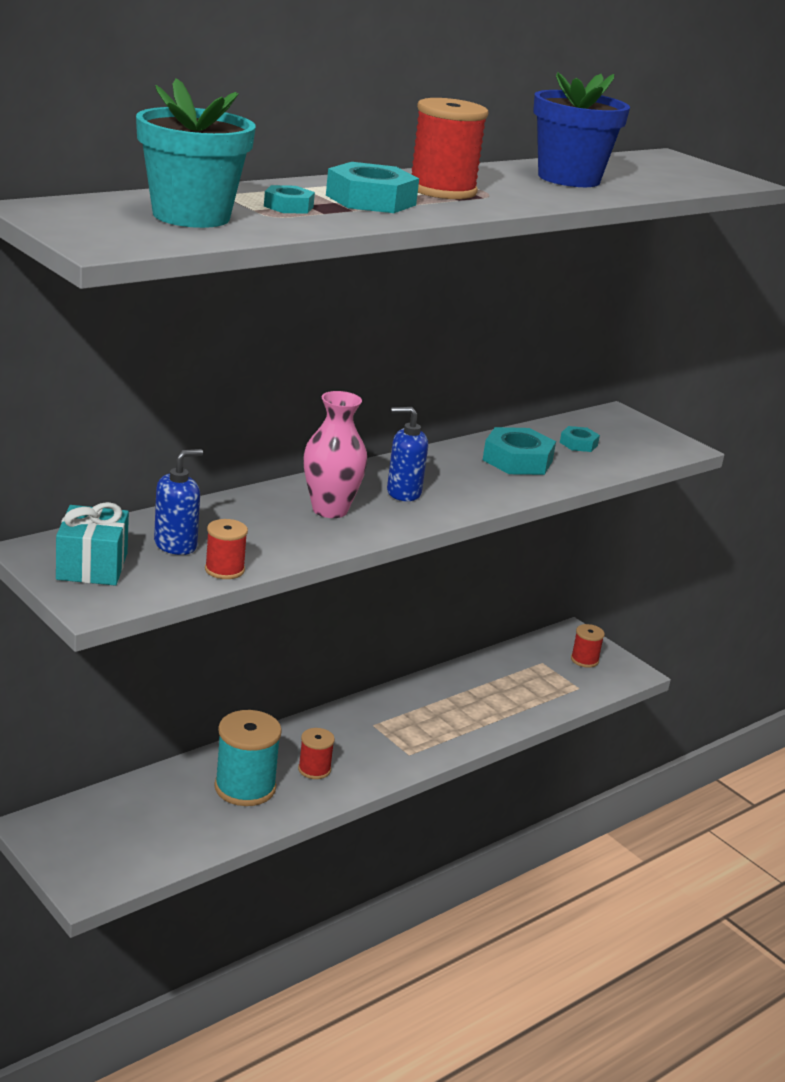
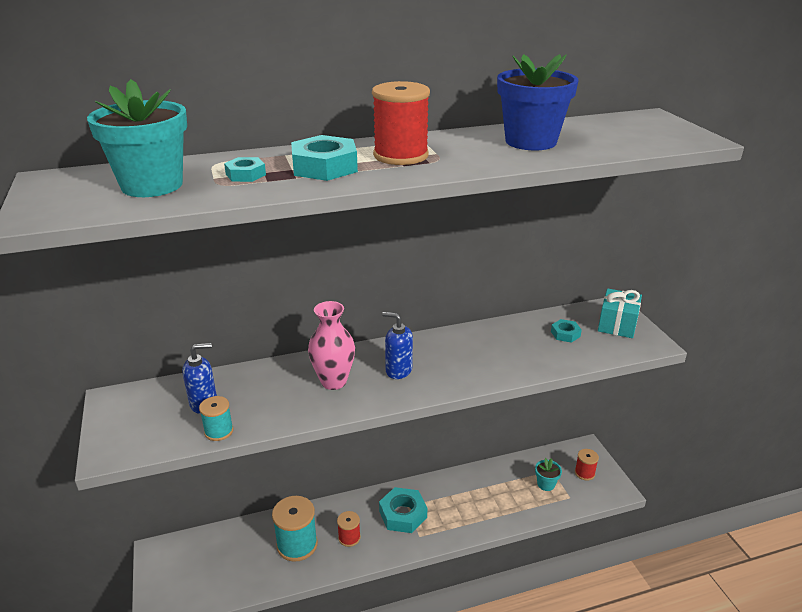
camera: 25 degrees right, 5 degrees up
turquoise gift [56,502,129,586] -> turquoise gift moved to [598,288,642,338]
red spool [205,519,248,579] -> turquoise spool [199,396,234,441]
turquoise nut [483,427,556,475] -> turquoise nut moved to [379,487,427,533]
none -> turquoise flower pot [535,458,562,491]

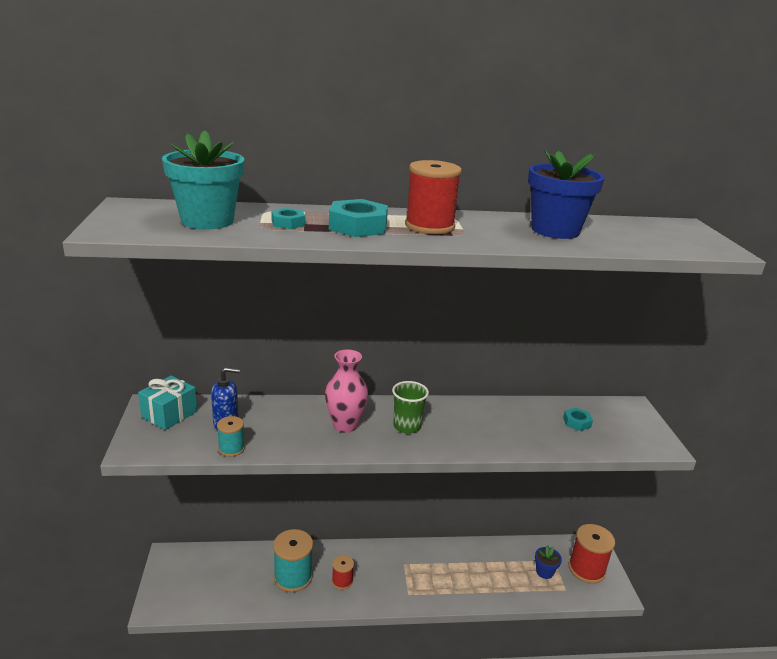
camera: 10 degrees right, 5 degrees down
turquoise nut [379,487,427,533] -> none
blue soap dispenser [382,312,413,379] -> green cup [392,381,429,434]
turquoise flower pot [535,458,562,491] -> blue flower pot [535,545,562,579]
red spool [575,449,599,481] -> red spool [568,524,615,584], size x1.81
turquoise gift [598,288,642,338] -> turquoise gift moved to [138,375,197,430]

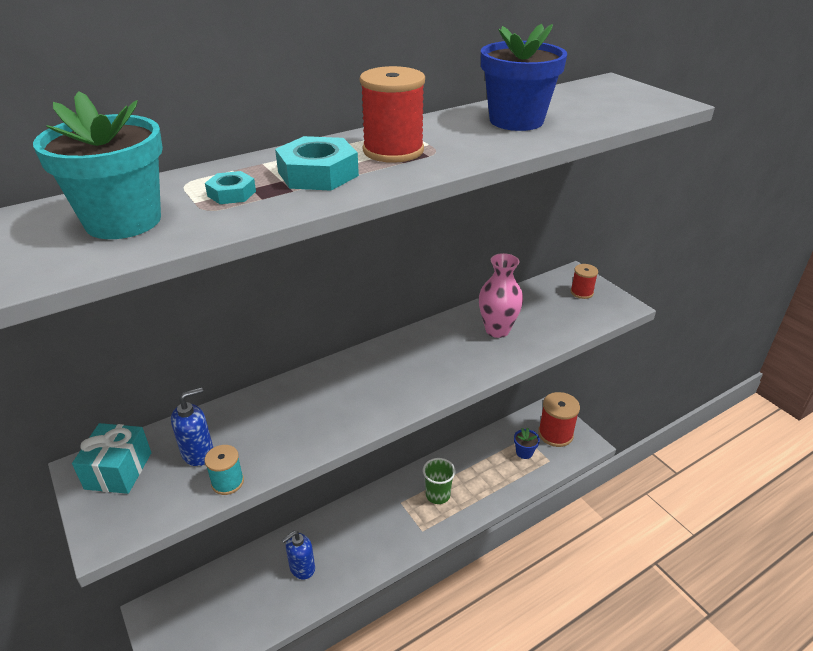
camera: 25 degrees left, 10 degrees up
turquoise spool [273,529,313,592] -> blue soap dispenser [282,531,315,579]
pink vase [325,349,368,433] -> pink vase moved to [479,253,523,338]
red spool [332,555,354,590] -> red spool moved to [571,264,598,299]
green cup [392,381,429,434] -> green cup moved to [423,458,456,504]
turquoise nut [563,407,593,431] -> none

